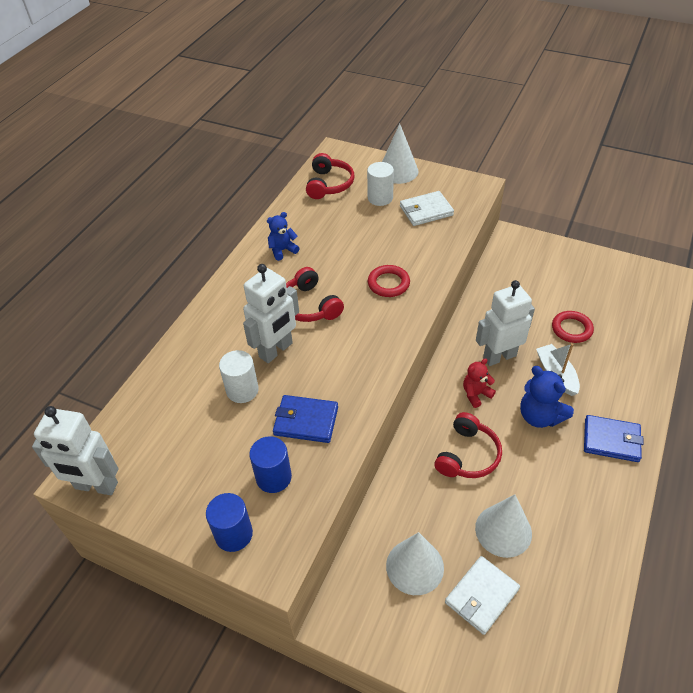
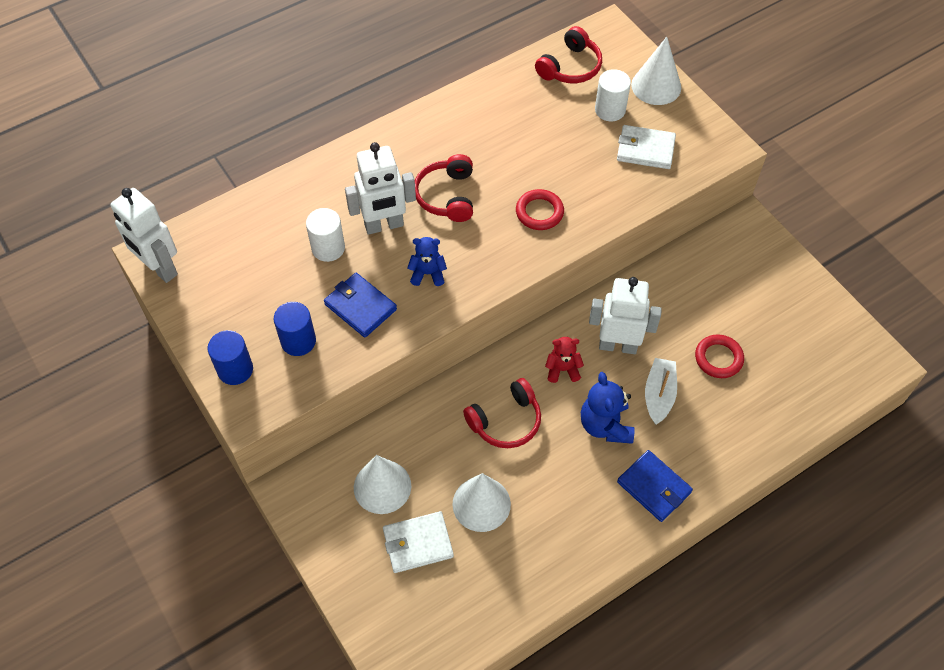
camera: 30 degrees right, 10 degrees up
blue teddy bear [267,212,300,261] -> blue teddy bear moved to [407,237,447,286]

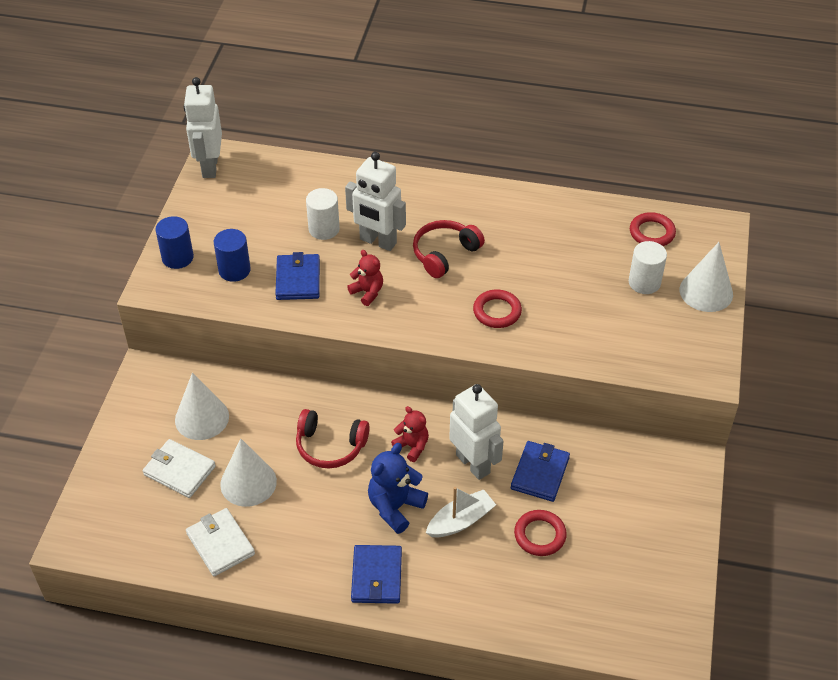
camera: 45 degrees right, 10 degrees down
blue teddy bear [407,237,447,286] -> red teddy bear [347,250,383,306]
red headphones [535,26,602,83] -> red ring [630,212,676,246]
white wallet [617,125,676,169] -> white wallet moved to [186,508,255,576]
none -> blue wallet [511,441,570,502]

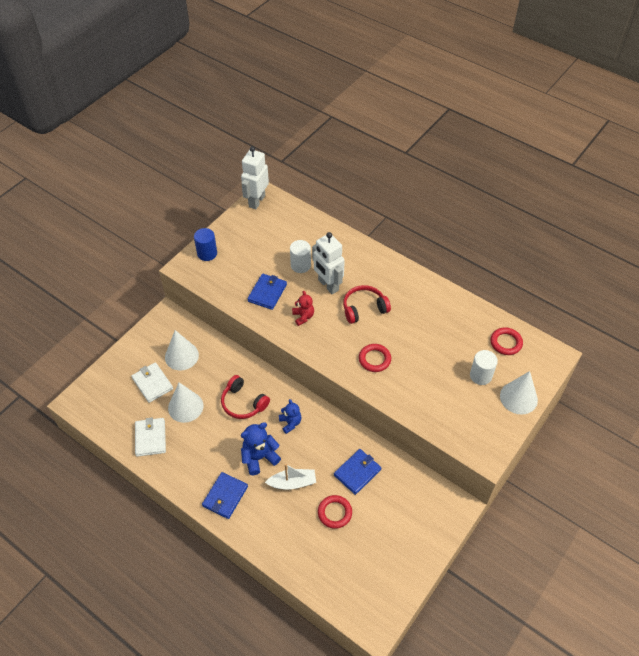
camera: 25 degrees right, 5 degrees up
blue cylinder [214,229,251,282] -> none
red teddy bear [391,406,429,462] -> blue teddy bear [279,399,301,434]
white robot [449,384,503,480] -> none

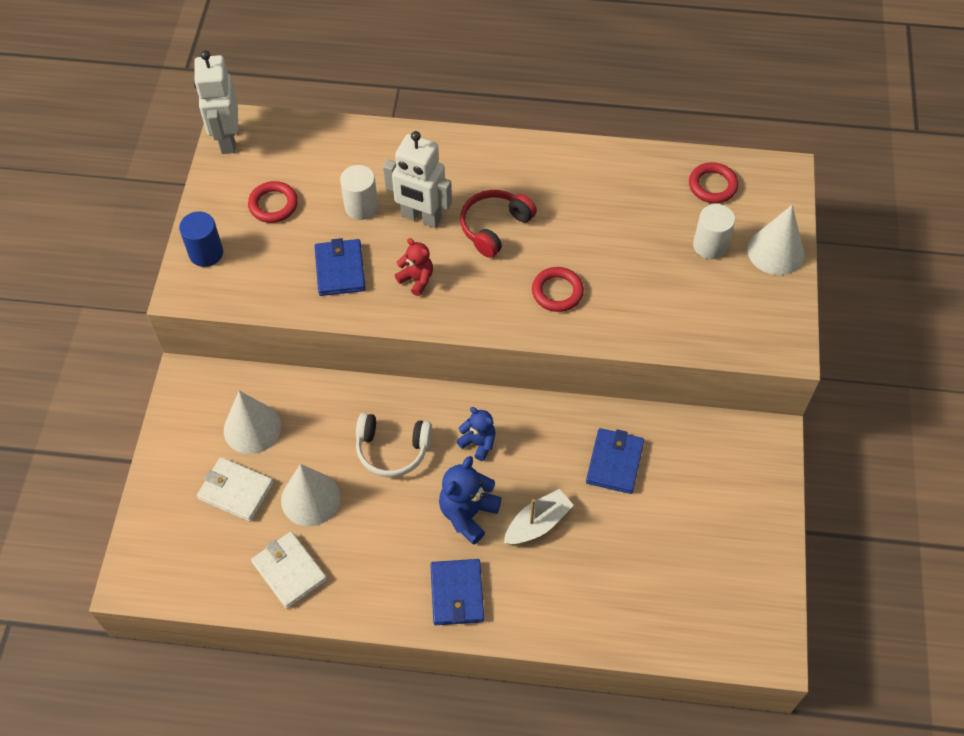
camera: 30 degrees left, 5 degrees up
red headphones [221,375,270,419] -> white headphones [356,413,432,477]
red ring [318,495,352,529] -> red ring moved to [248,181,298,223]

